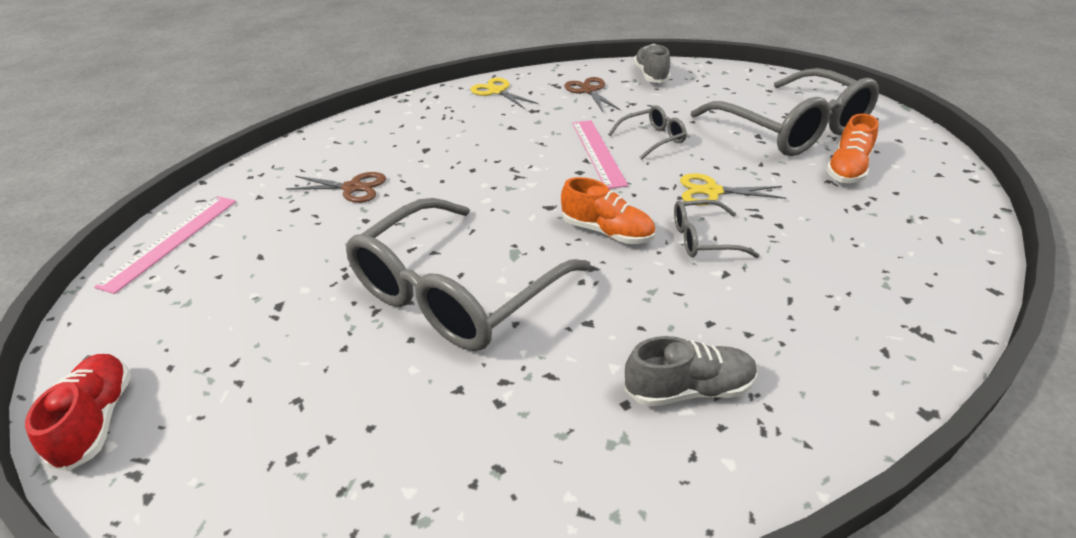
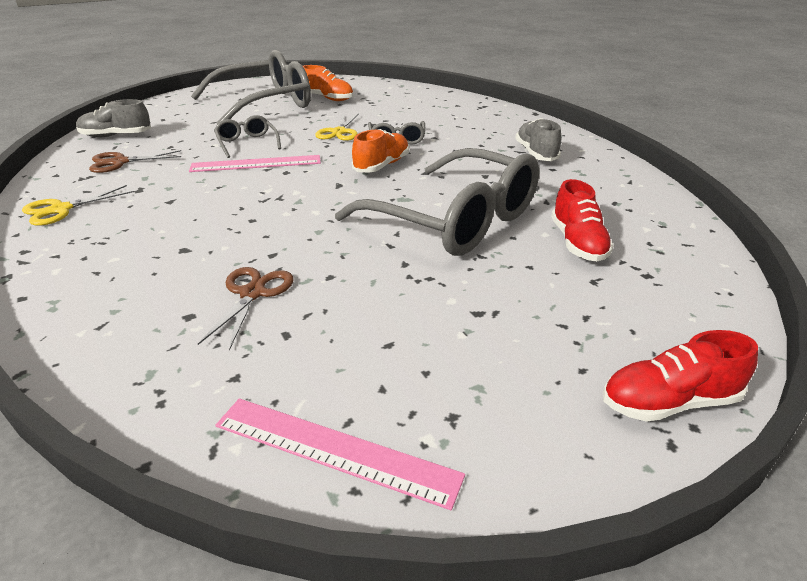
camera: 90 degrees left, 5 degrees down
none -> red shoe [551,179,614,262]

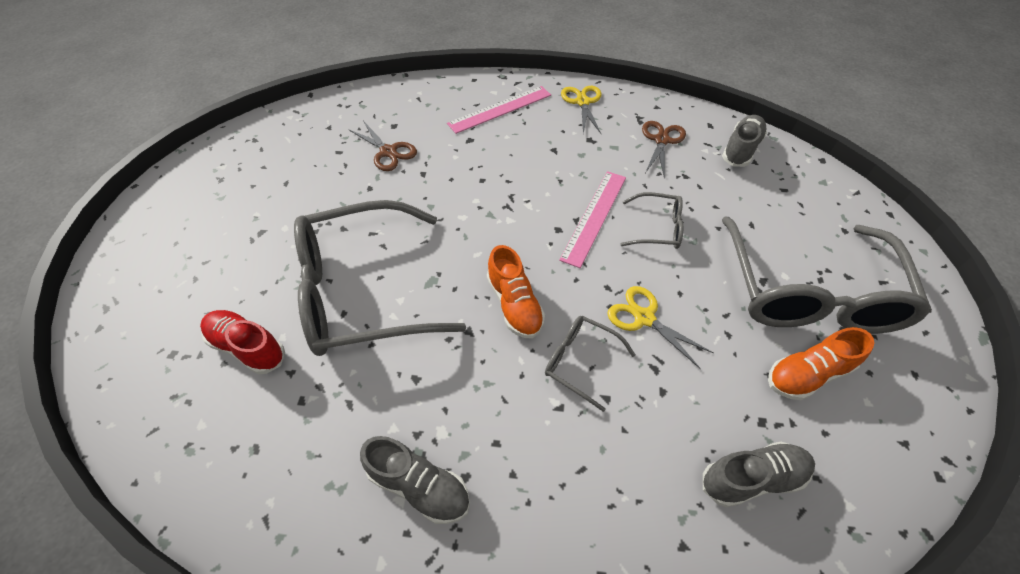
camera: 125 degrees right, 20 degrees up
pink ruler [215,398,465,510] -> pink ruler moved to [447,86,551,134]
red shoe [603,330,758,422] -> none
none -> grey shoe [703,442,815,507]

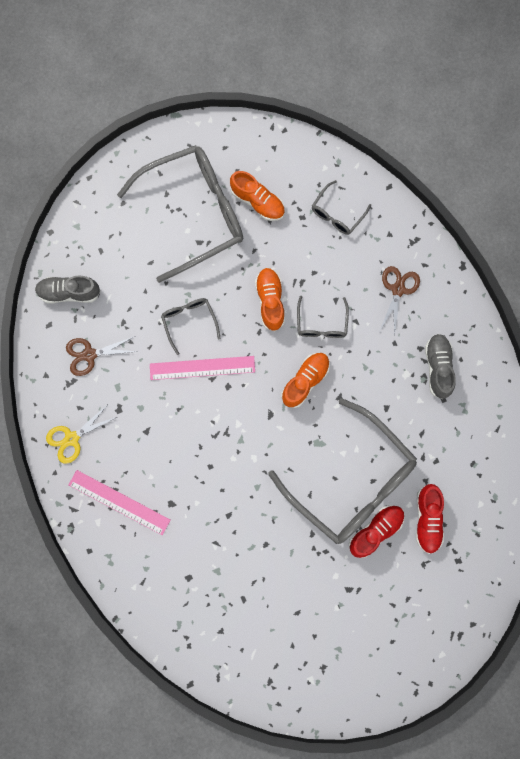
camera: 120 degrees left, 25 degrees up
brown scissors [348,121,417,171] -> brown scissors moved to [380,266,420,334]
yellow scissors [607,286,713,369] -> orange shoe [255,268,285,331]
grey shoe [703,442,815,507] -> grey glasses [312,180,371,235]
none -> red shoe [349,505,405,558]

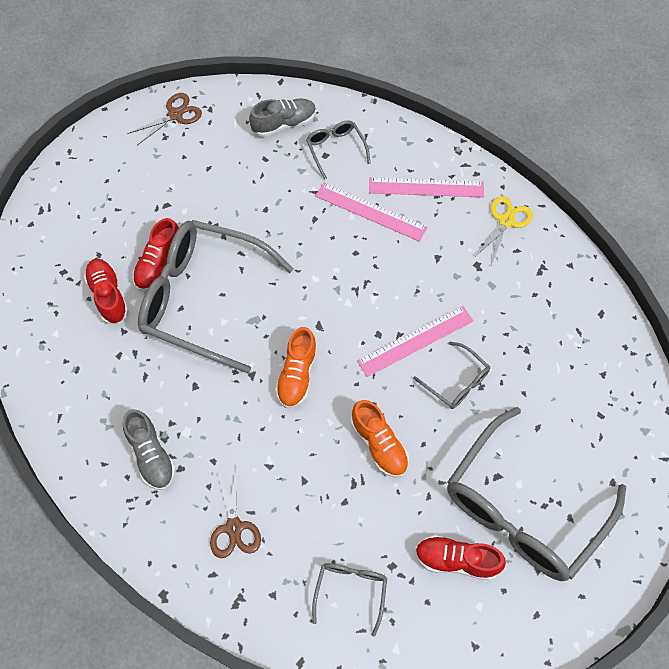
camera: 155 degrees right, 15 degrees down
grey shoe [35,276,101,304] -> grey shoe moved to [249,98,316,137]
brown scissors [66,336,139,376] -> brown scissors moved to [127,93,202,145]
orange shoe [230,171,285,221] -> red shoe [415,535,506,581]
grey glasses [297,296,349,338] -> grey glasses moved to [306,120,371,180]
none -> pink ruler [315,182,427,242]

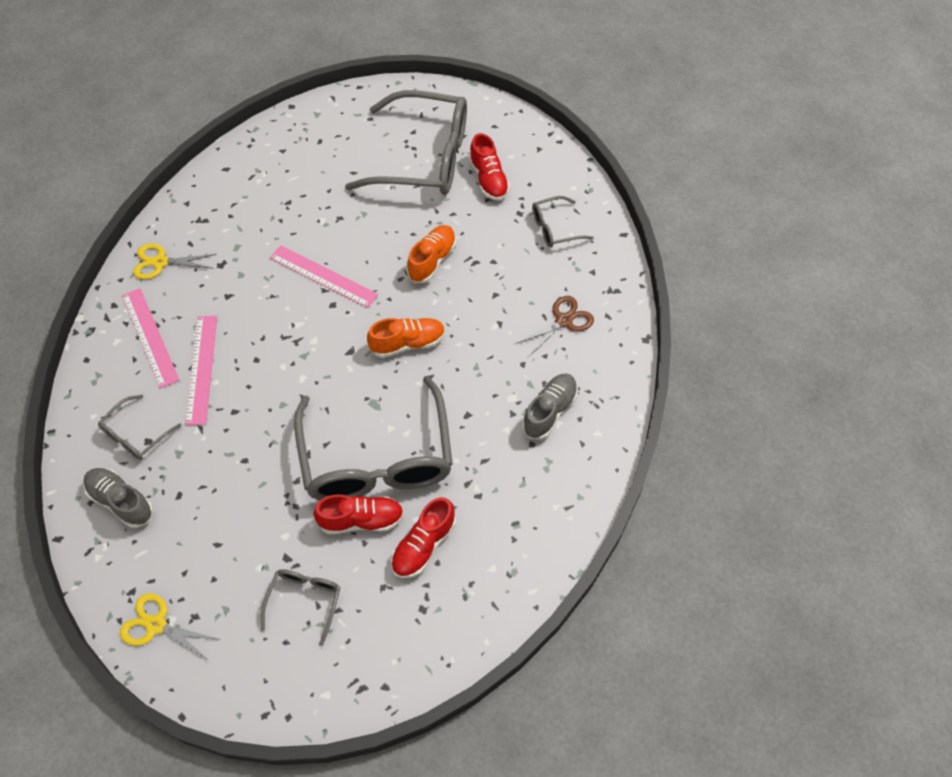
camera: 120 degrees left, 5 degrees down
brown scissors [127,93,202,145] -> yellow scissors [120,593,221,660]
grey glasses [413,341,490,409] -> grey glasses moved to [261,569,340,646]

